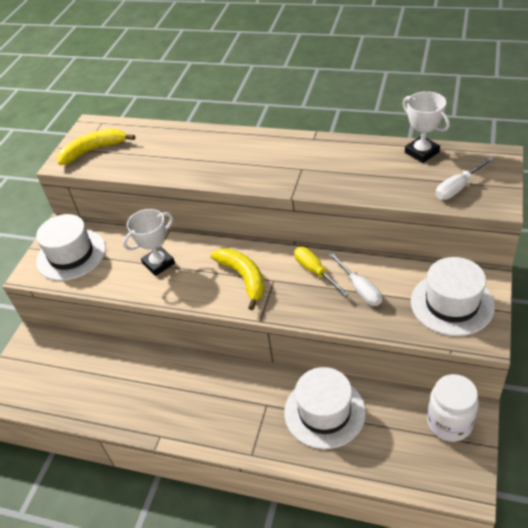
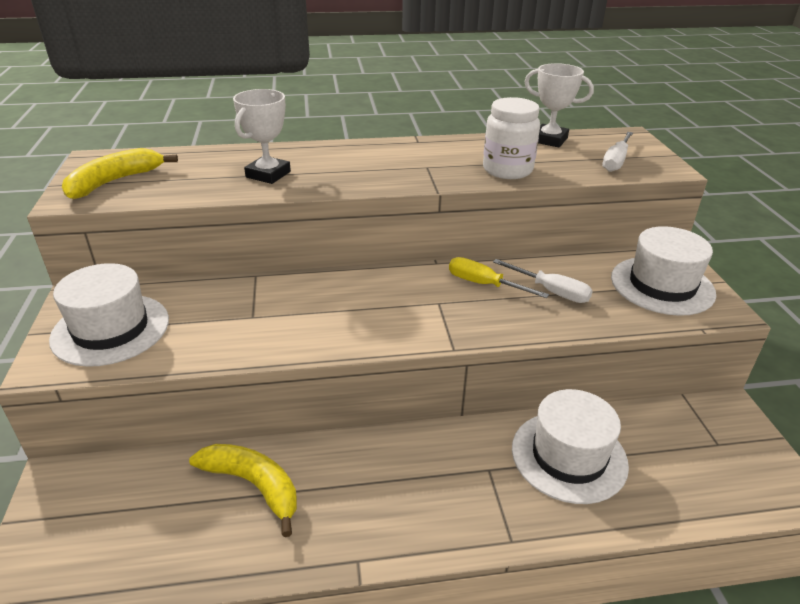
camera: 30 degrees left, 10 degrees down
white trophy [123,209,175,276] -> white trophy moved to [233,89,291,184]
yellow banana [210,248,265,310] -> yellow banana moved to [189,444,297,537]
white jar [427,374,479,442] -> white jar moved to [483,97,540,179]

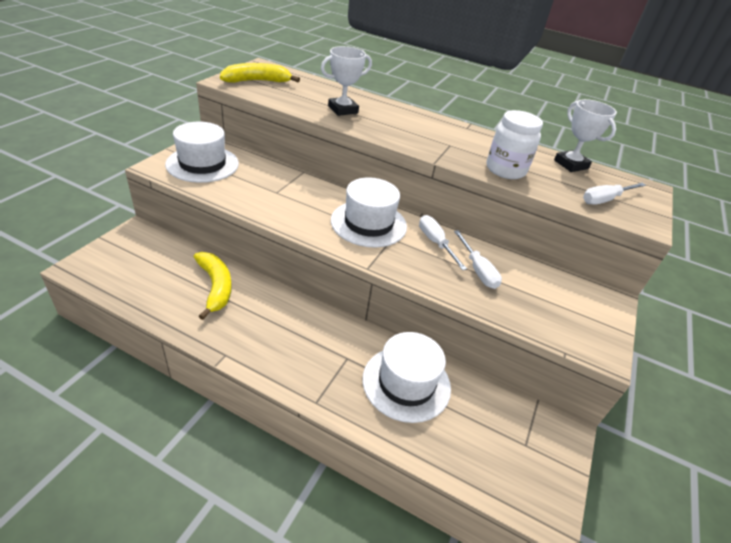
camera: 30 degrees right, 5 degrees up
yellow screwdriver [449,257,549,298] -> white screwdriver [419,215,467,270]
white hat [611,226,716,316] -> white hat moved to [331,177,407,248]

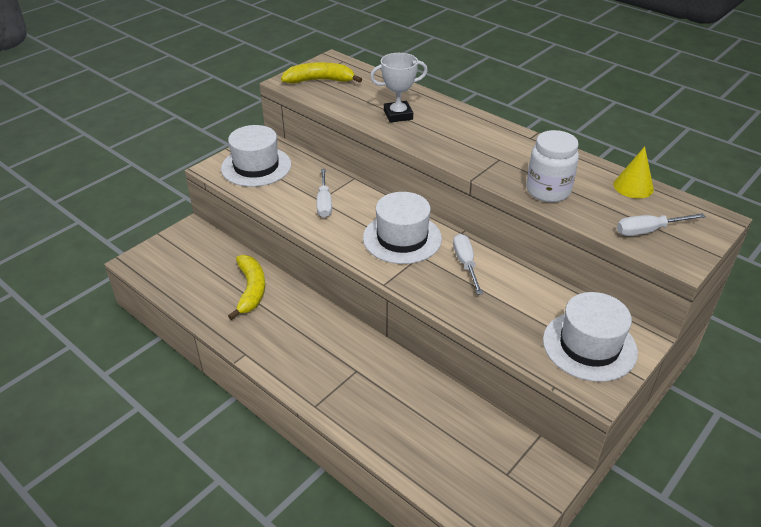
camera: 20 degrees right, 0 degrees up
white hat [362,332,451,423] -> white hat moved to [543,292,638,382]
white screwdriver [454,230,502,289] -> white screwdriver moved to [317,169,332,218]
white trophy [554,99,617,172] -> yellow cone [613,146,654,199]

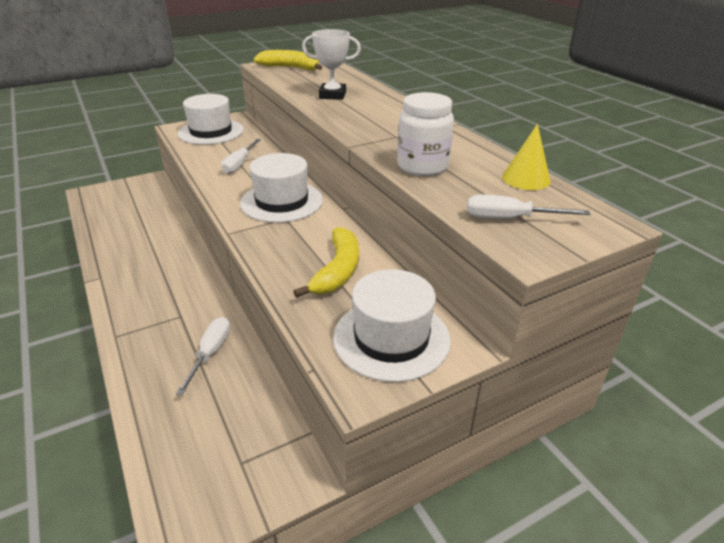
camera: 20 degrees right, 5 degrees down
yellow banana [228,255,265,320] -> yellow banana moved to [293,227,359,298]
white screwdriver [453,234,483,295] -> white screwdriver moved to [176,317,230,395]

